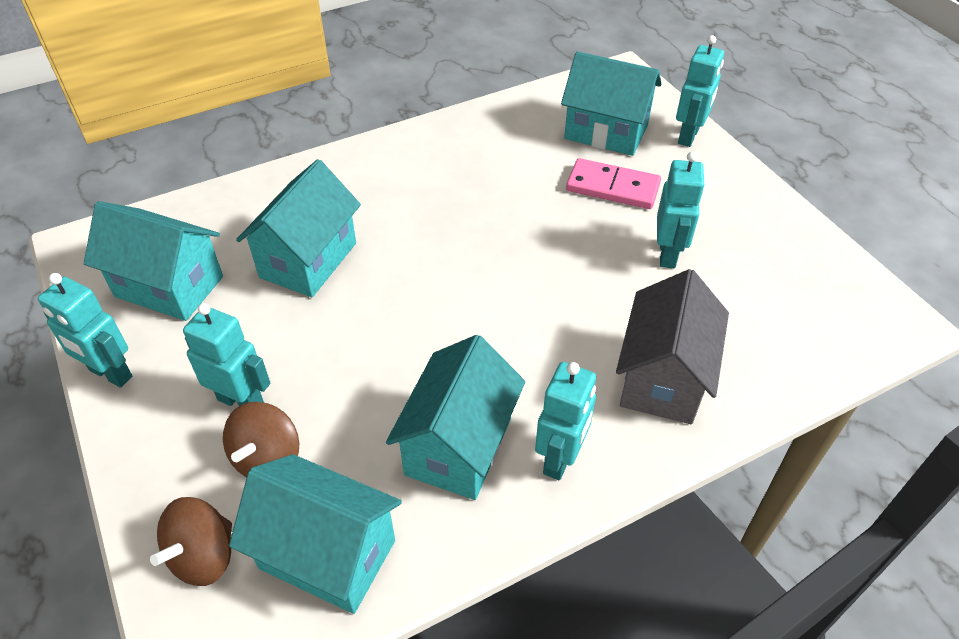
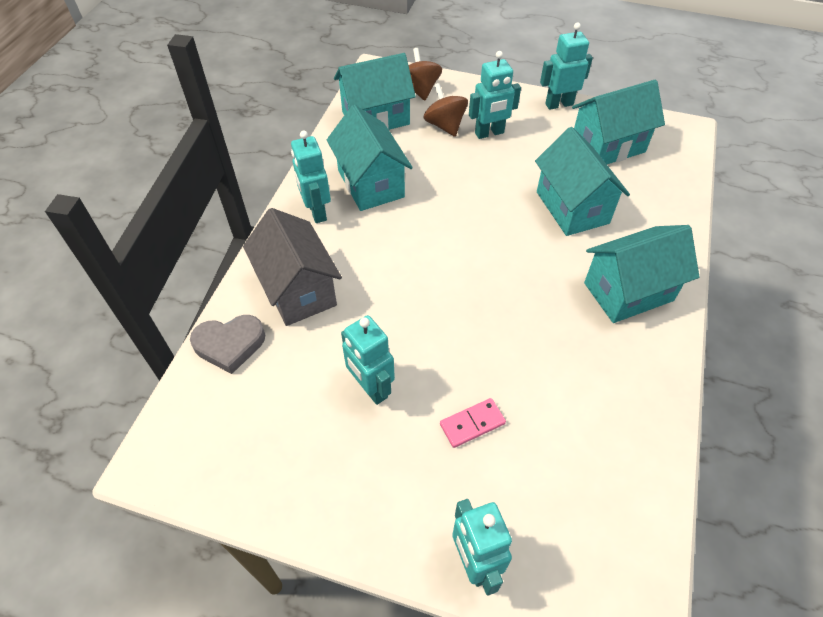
camera: 135 degrees right, 5 degrees up
turquoise house [561,51,661,156] -> turquoise house moved to [584,225,699,323]
pink domino [566,158,661,209] -> pink domino [440,398,506,448], size x0.64
none -> grey heart [190,315,265,374]

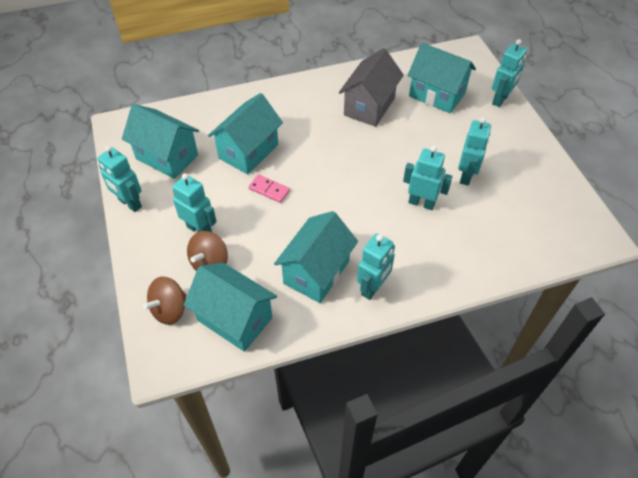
camera: 125 degrees left, 0 degrees up
grey heart [190,315,265,374] -> none
grey house [243,208,342,326] -> grey house moved to [339,48,404,127]
pink domino [440,398,506,448] -> pink domino moved to [249,174,290,203]
turquoise house [584,225,699,323] -> turquoise house moved to [407,43,476,114]
none -> turquoise robot [403,146,453,210]

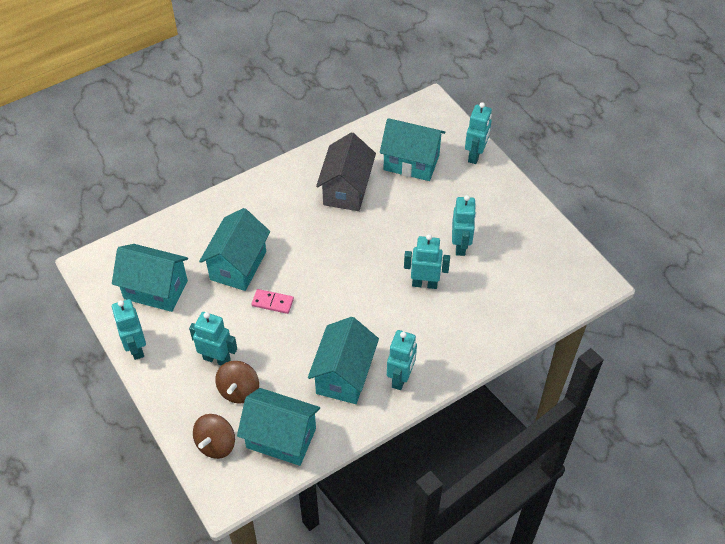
camera: 15 degrees left, 0 degrees up
turquoise robot [98,146,142,212] -> turquoise robot turned 45 degrees clockwise [112,299,146,360]

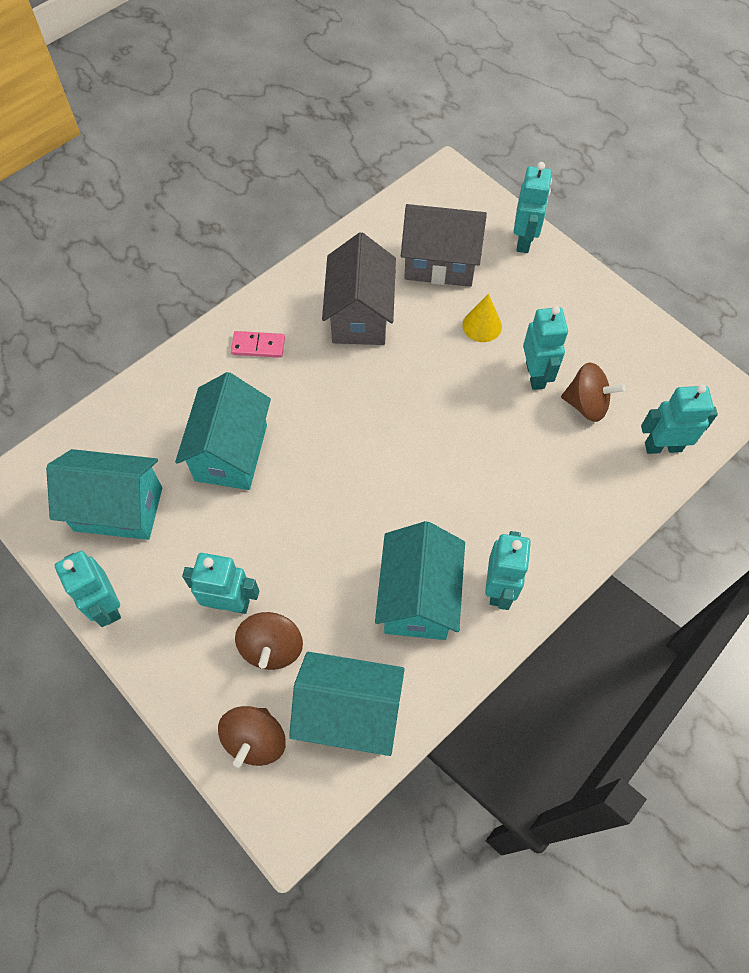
camera: 10 degrees left, 10 degrees up
pink domino [251,289,294,314] -> pink domino moved to [231,331,285,358]
turquoise house [380,118,445,181] -> grey house [401,204,487,287]
turquoise robot [404,234,450,289] -> turquoise robot moved to [641,384,718,454]
none -> yellow cone [463,294,502,342]
none -> brown spinning top [561,362,626,422]

